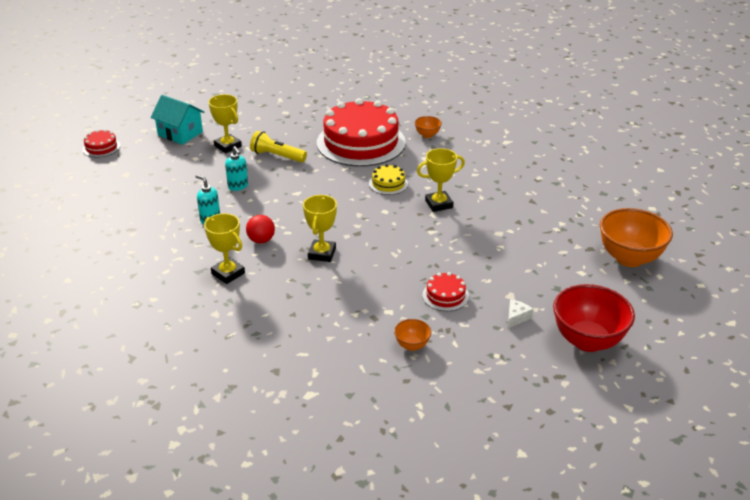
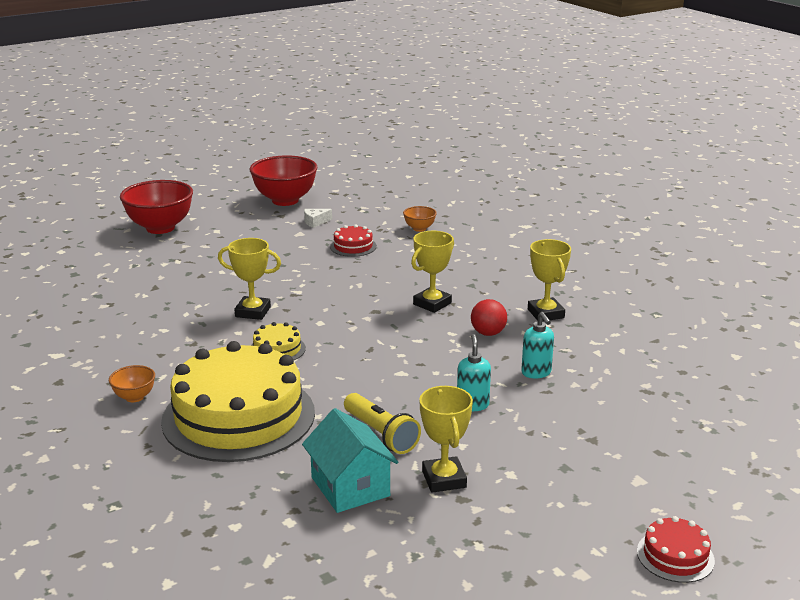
camera: 150 degrees left, 10 degrees down
turquoise house [151,95,204,145] -> turquoise house moved to [302,408,398,513]
red cake [317,98,406,167] -> yellow cake [161,341,315,462]
orange bowl [600,208,673,267] -> red bowl [120,180,193,234]

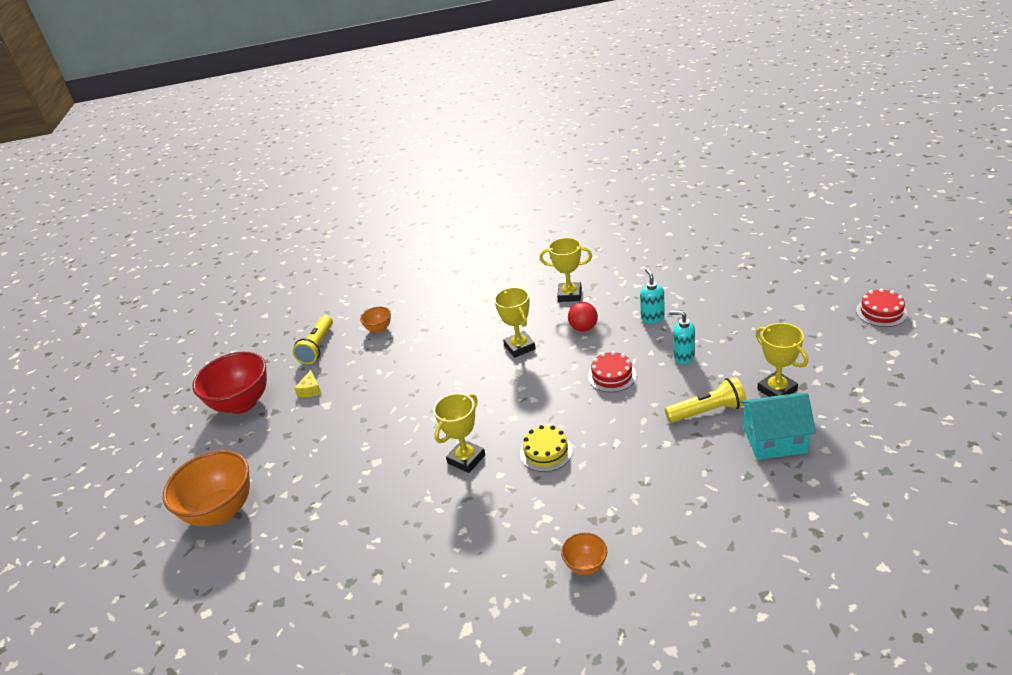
camera: 60 degrees left, 10 degrees up
red bowl [120,180,193,234] -> orange bowl [162,450,250,526]
yellow cake [161,341,315,462] -> none
white cheese [304,209,332,228] -> yellow cheese [294,370,322,397]
red cake [330,224,377,257] -> red cake moved to [588,351,636,392]
yellow trophy [419,386,473,493] -> yellow trophy turned 45 degrees clockwise [756,323,808,397]
turquoise soap dispenser [521,312,554,378] -> turquoise soap dispenser turned 105 degrees counterclockwise [640,269,665,324]
none -> yellow flashlight [293,315,333,364]

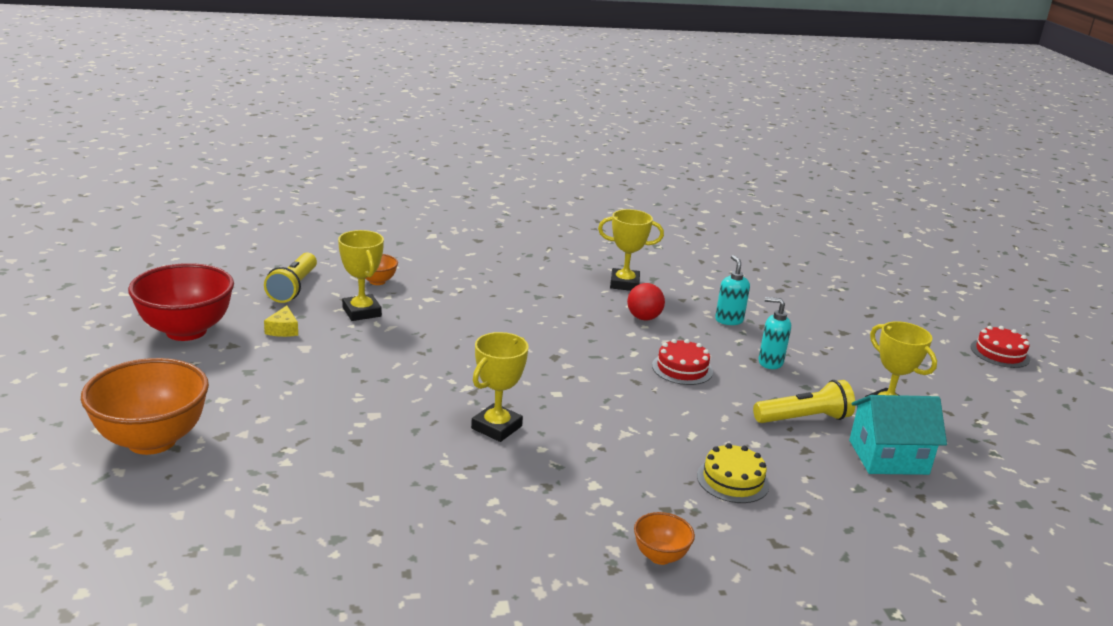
camera: 10 degrees left, 10 degrees down
yellow trophy [494,287,536,358] -> yellow trophy moved to [338,230,384,321]
yellow cake [520,425,573,472] -> yellow cake moved to [697,443,770,503]

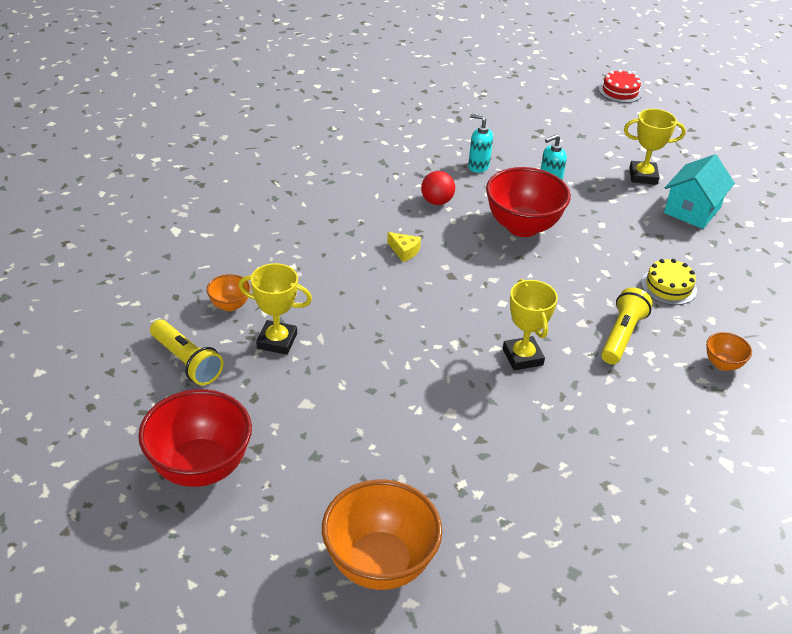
camera: 50 degrees left, 15 degrees up
yellow cheese [264,305,298,337] -> yellow cheese moved to [387,232,421,262]
yellow trophy [598,209,664,291] -> none
red cake [652,339,713,385] -> red bowl [486,167,571,237]
yellow flashlight [753,380,855,423] -> yellow flashlight moved to [601,287,653,364]

